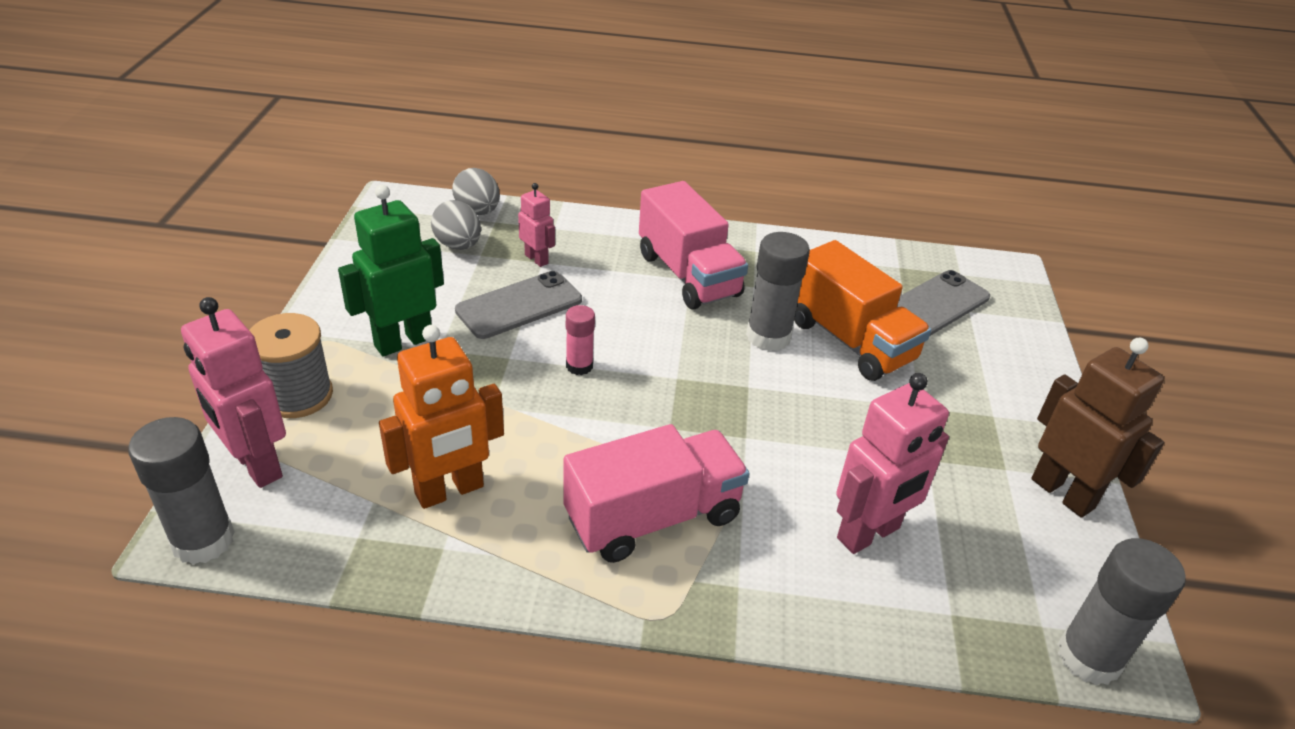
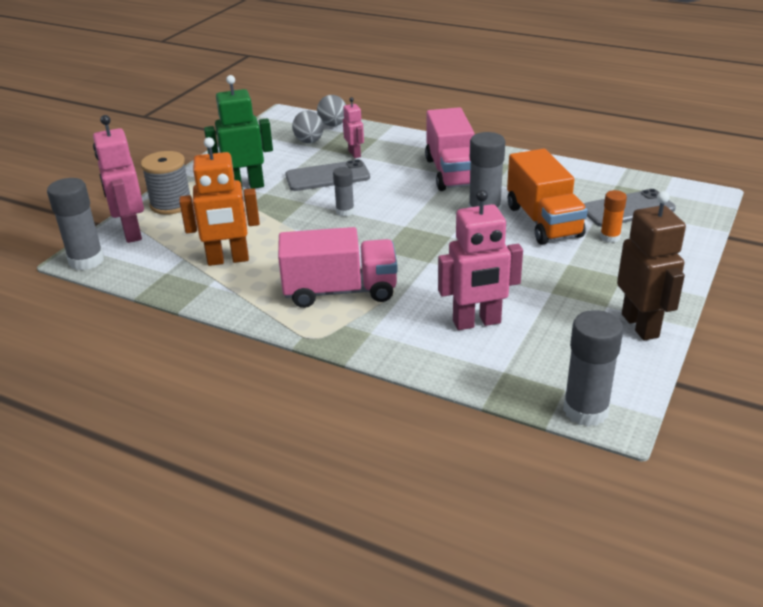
camera: 25 degrees right, 5 degrees down
pink glue stick [566,305,595,375] -> grey glue stick [333,167,354,216]
none -> orange glue stick [600,190,627,243]

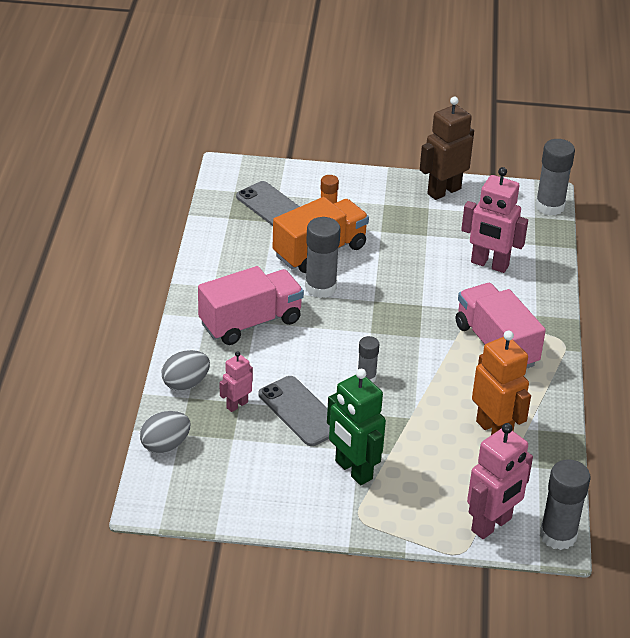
camera: 115 degrees left, 5 degrees up
grey spool [141,151,190,215] -> none
grey egg [292,110,324,143] -> grey egg moved to [162,350,210,391]
pink robot [438,190,523,330] -> pink robot turned 150 degrees clockwise [461,167,528,273]

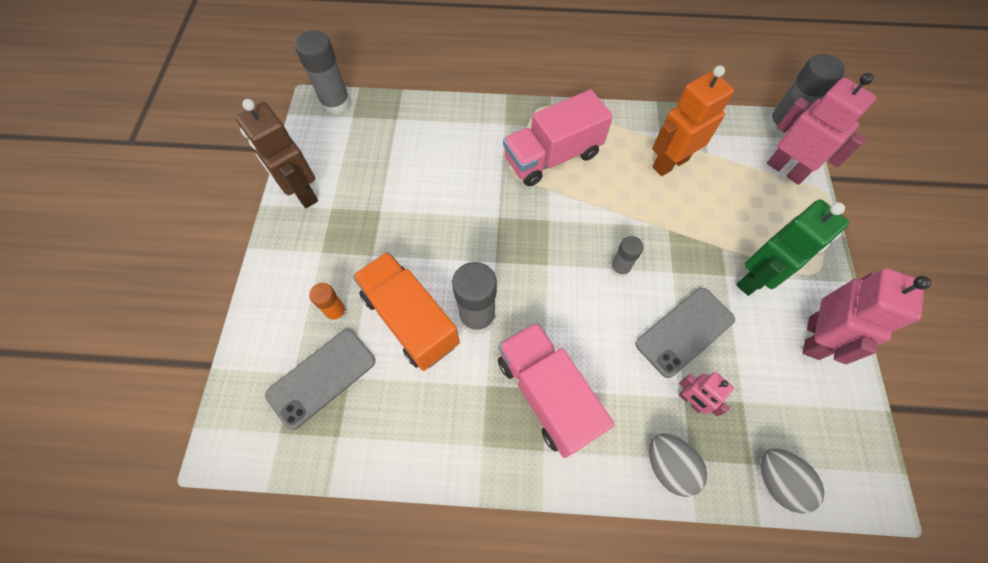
camera: 90 degrees left, 25 degrees up
pink robot [461,167,528,273] -> pink robot moved to [802,268,931,364]

